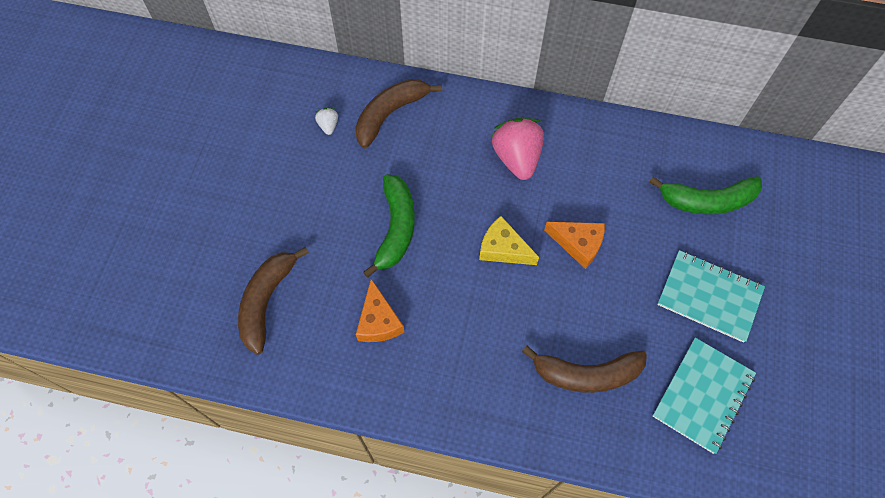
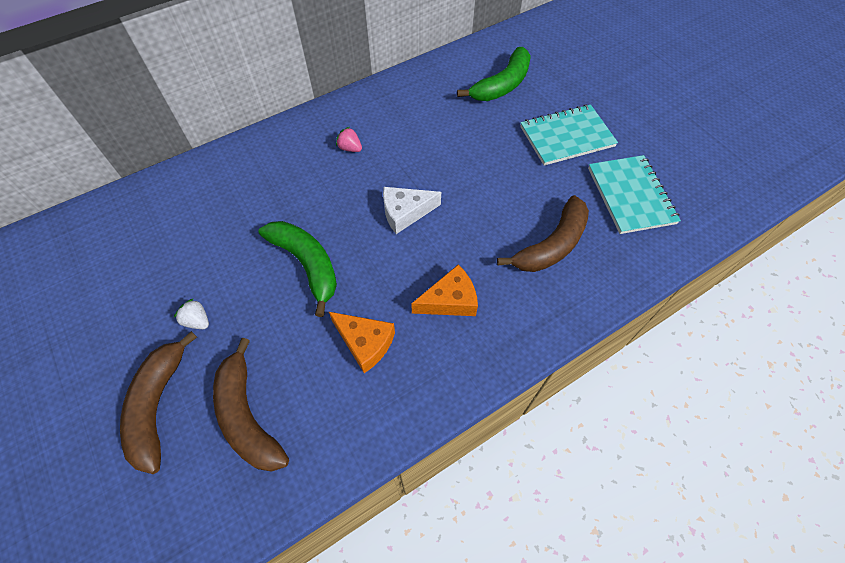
camera: 45 degrees left, 5 degrees down
white strawberry [315,108,338,135] -> white strawberry moved to [174,298,209,329]
brown banana [355,79,442,149] -> brown banana moved to [120,331,197,474]
yellow cheese [479,216,539,265] -> white cheese [383,187,441,234]
pink strawberry [491,118,544,180] -> pink strawberry [336,127,362,152], size x0.45
orange cheese [544,222,605,269] -> orange cheese moved to [411,265,478,316]

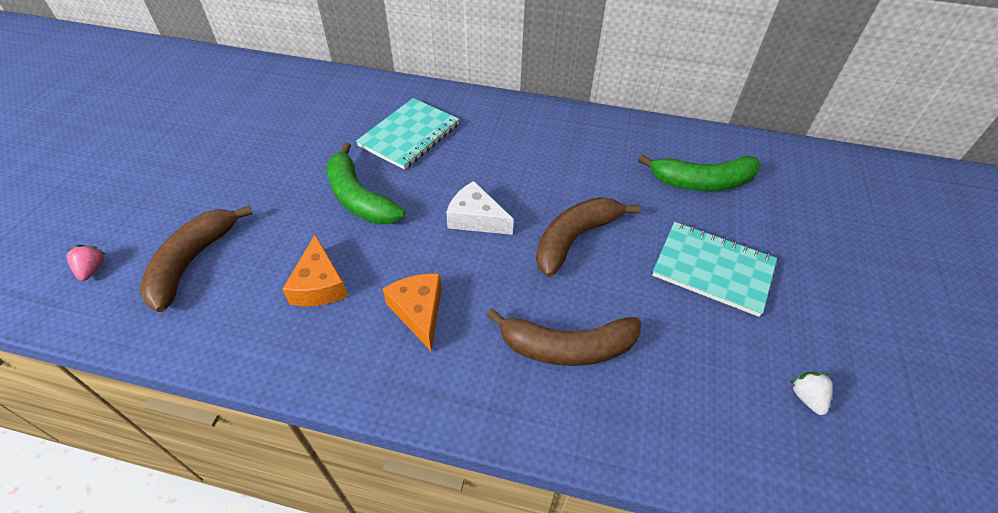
camera: 45 degrees right, 10 degrees down
brown banana [120,331,197,474] -> brown banana moved to [536,197,640,277]
white strawberry [174,298,209,329] -> white strawberry moved to [790,372,833,415]
green banana [258,221,337,317] -> green banana turned 135 degrees clockwise [327,142,405,224]
pink strawberry [336,127,362,152] -> pink strawberry moved to [66,245,106,281]
orange cheese [411,265,478,316] -> orange cheese turned 135 degrees counterclockwise [383,274,442,351]
turquoise notebook [588,155,681,234] -> turquoise notebook moved to [356,98,459,170]

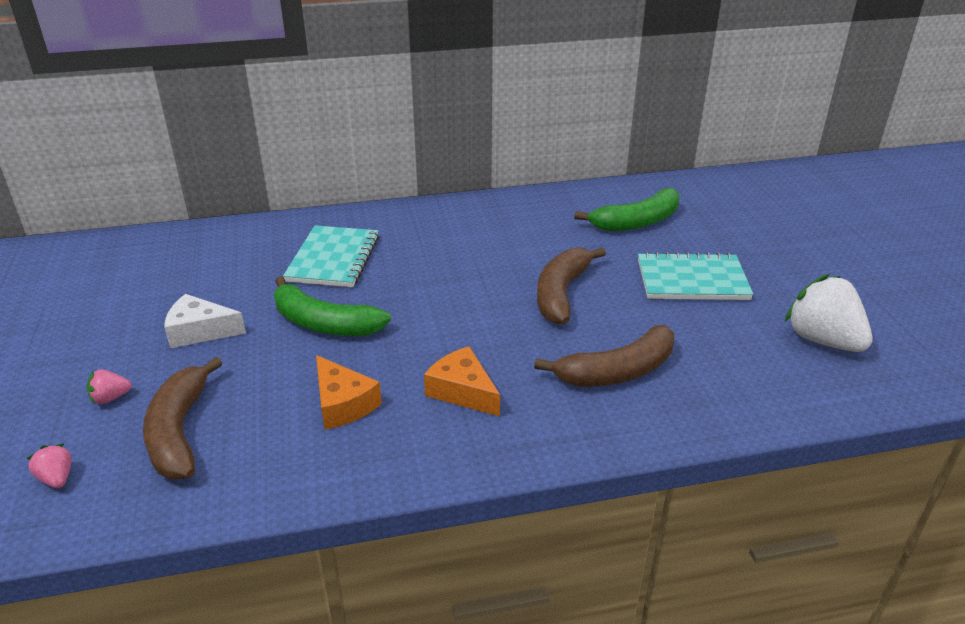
camera: 25 degrees left, 15 degrees down
white cheese [446,181,514,235] -> white cheese moved to [164,294,246,348]
white strawberry [790,372,833,415] -> white strawberry [785,274,873,352], size x2.21
none -> pink strawberry [87,369,132,404]

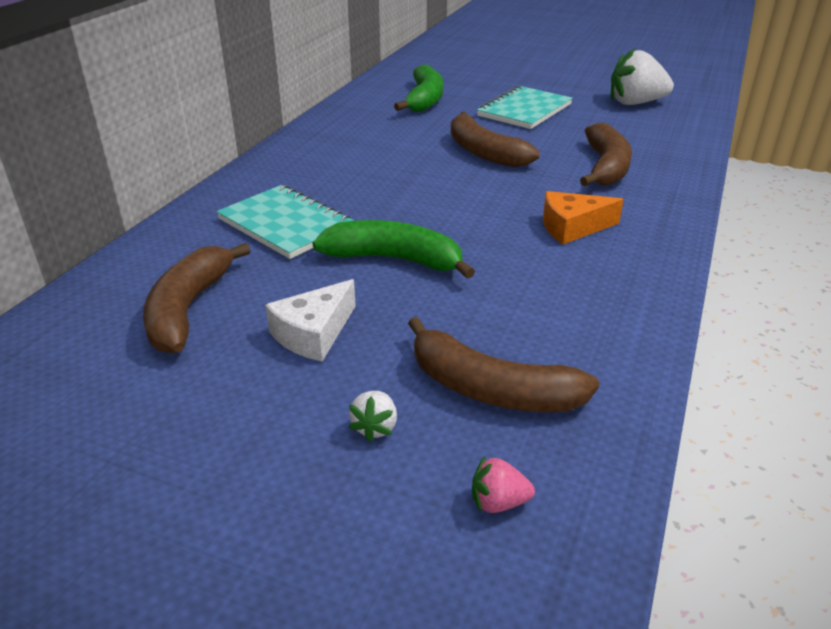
camera: 55 degrees left, 0 degrees up
pink strawberry [87,369,132,404] -> white strawberry [349,391,397,442]
green banana [274,276,391,336] -> green banana turned 135 degrees counterclockwise [313,220,475,279]
orange cheese [316,355,382,430] -> none
none -> brown banana [143,243,251,354]

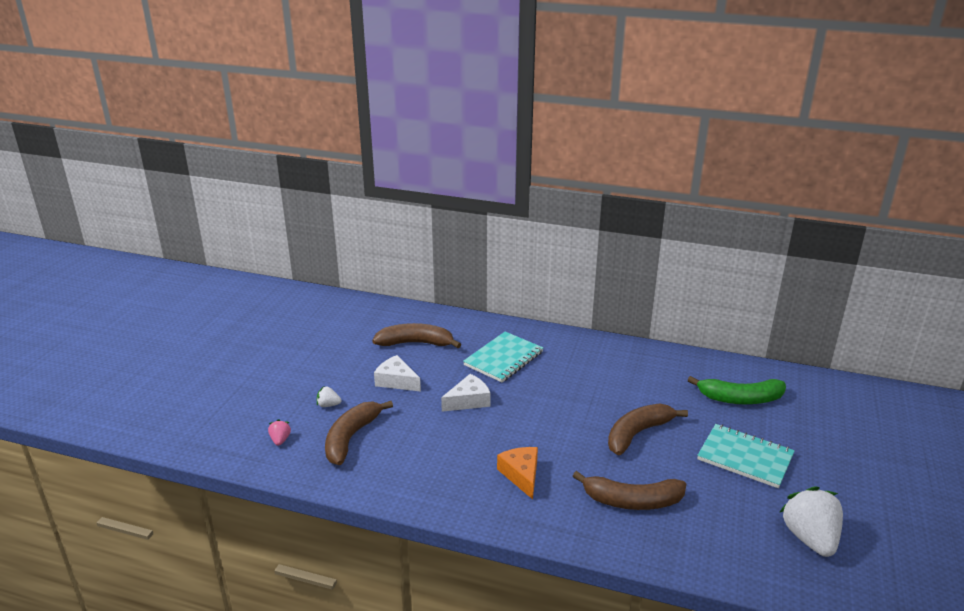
camera: 85 degrees right, 5 degrees down
green banana [313,220,475,279] -> white cheese [441,374,490,412]

